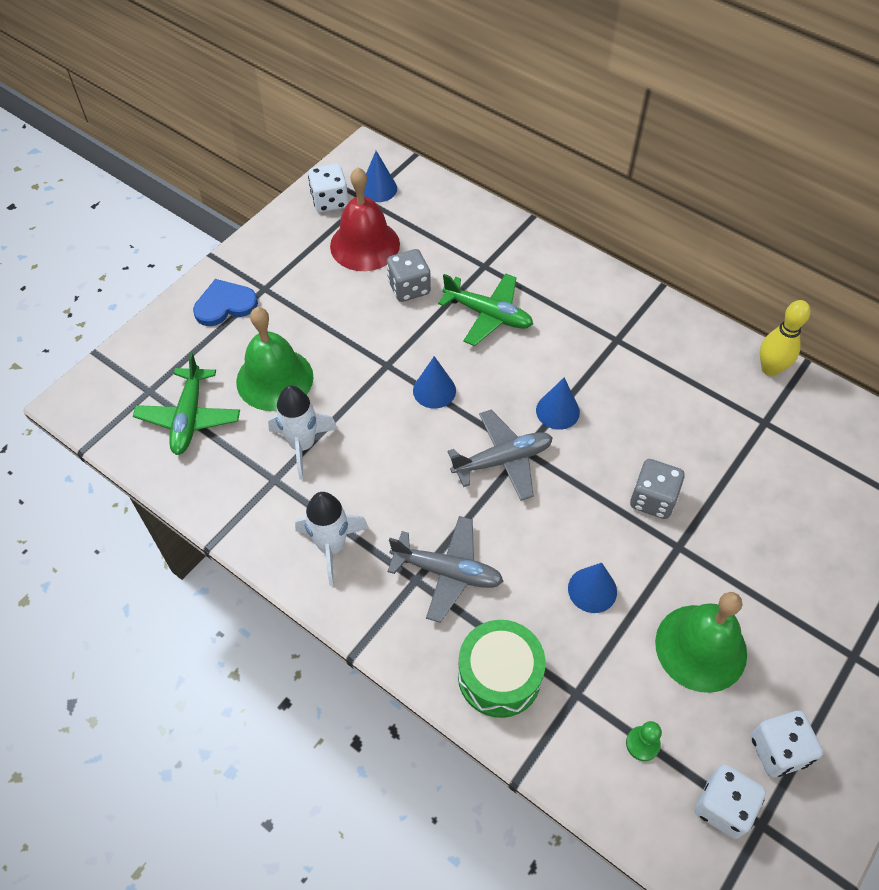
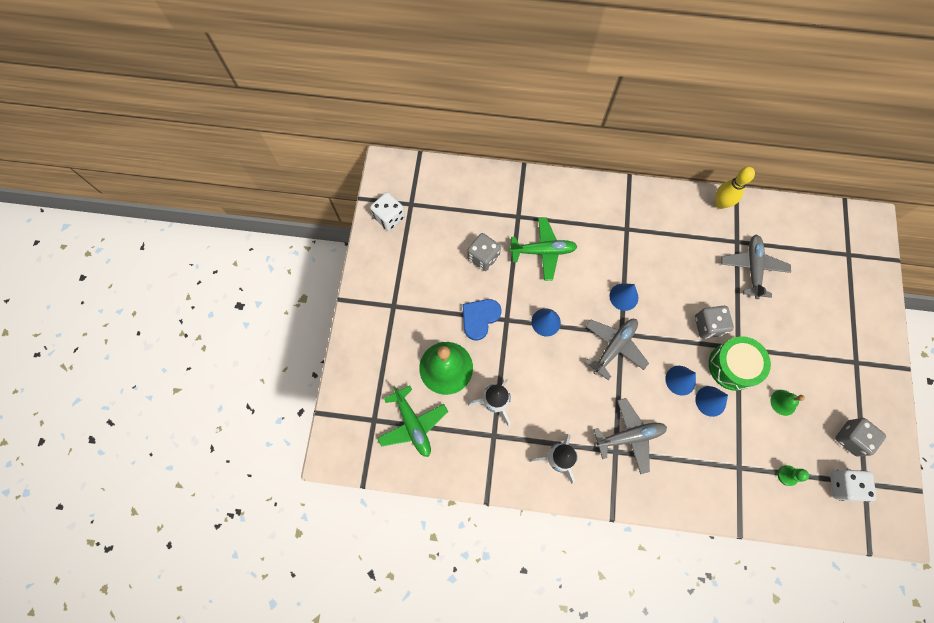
camera: 30 degrees left, 15 degrees up
blue heart [193,279,258,326] -> blue heart moved to [462,299,501,341]
red bell [330,167,400,271] -> none
blue cone [364,151,397,202] -> blue cone moved to [665,366,696,396]
green drum [458,620,546,718] -> green drum moved to [709,336,771,391]
green bell [655,592,747,693] -> green bell [770,390,805,416], size x0.47
white dice [750,711,823,777] -> grey dice [835,418,886,457]
none -> grey plane [721,235,791,299]

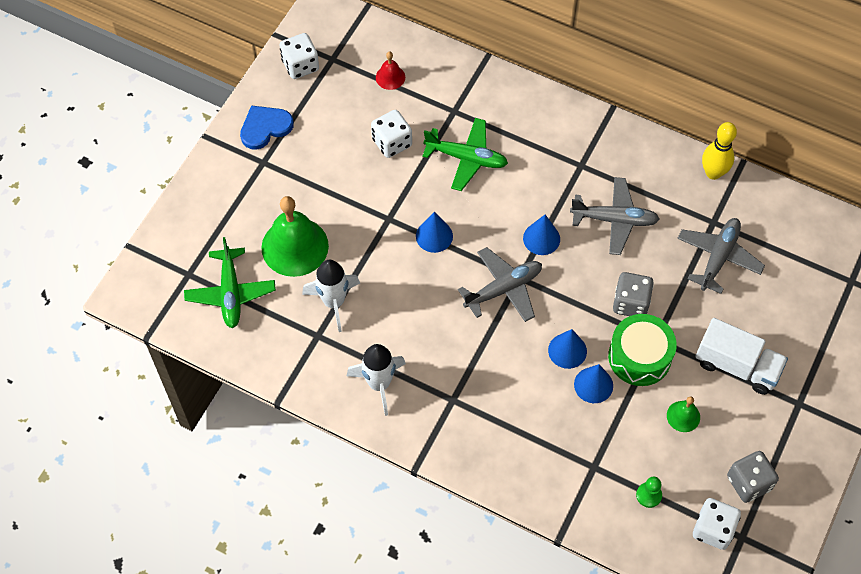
camera: 20 degrees right, 10 degrees down
blue heart [462,299,501,341] -> blue heart moved to [240,105,294,149]
grey dice [467,233,501,271] -> white dice [371,110,412,158]
grey plane [593,398,667,474] -> grey plane moved to [570,177,659,255]
none -> red bell [376,52,405,90]
none -> white truck [696,318,788,395]

